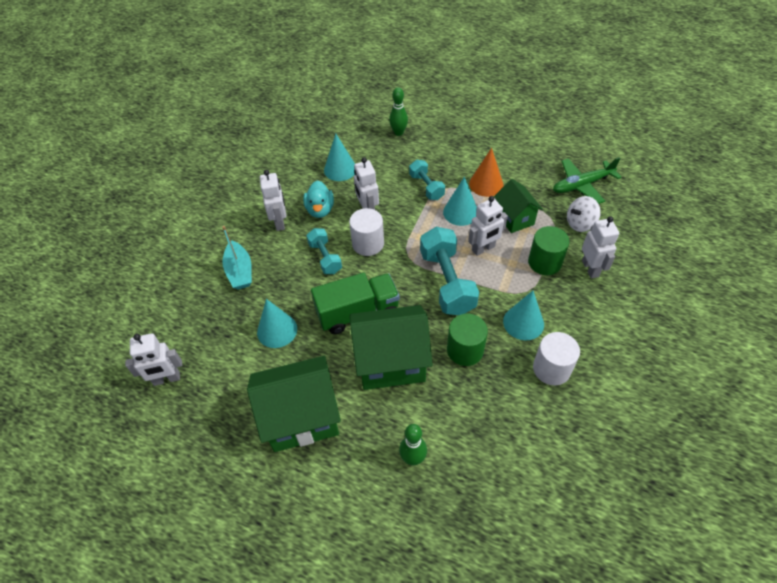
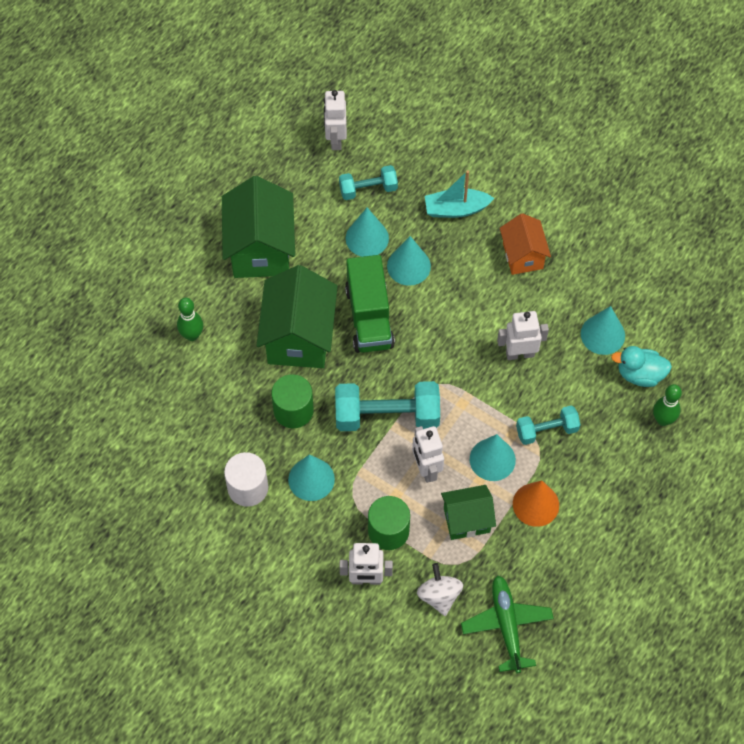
camera: 100 degrees right, 10 degrees up
white robot [260,170,286,231] -> orange house [500,213,551,275]
turquoise duck [303,180,334,218] -> turquoise duck moved to [611,346,672,387]
turquoise dumbbell [306,228,342,274] -> turquoise dumbbell moved to [339,165,398,200]
white cylinder [349,208,384,256] -> none
none -> turquoise cone [387,236,431,286]

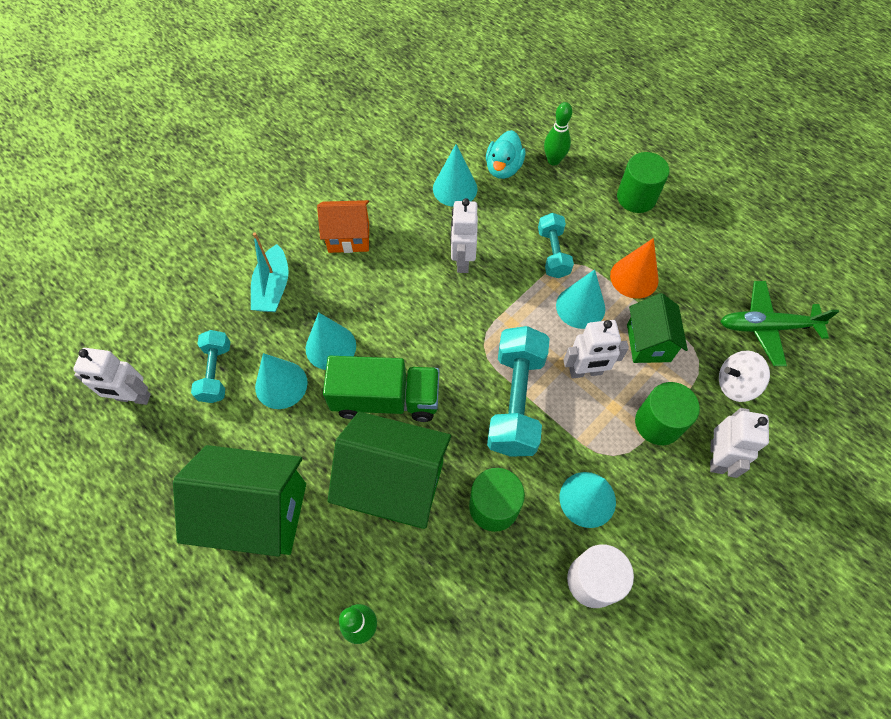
camera: 80 degrees left, 0 degrees up
none -> green cylinder [617,152,670,213]

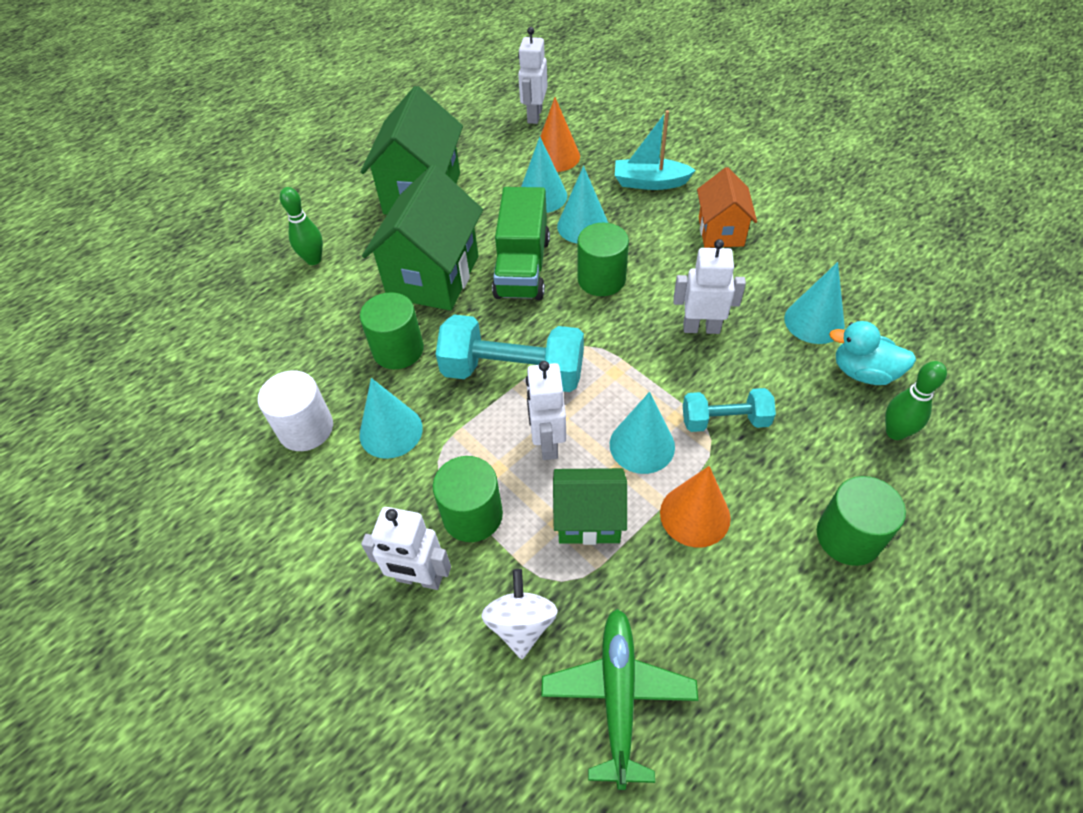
camera: 95 degrees right, 10 degrees down
turquoise dumbbell [191,330,230,403] -> orange cone [540,97,580,172]
none -> green cylinder [577,223,629,296]

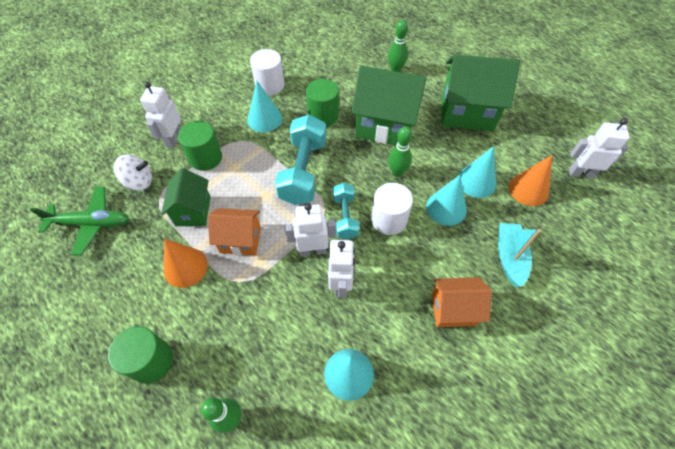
camera: 85 degrees right, 5 degrees up
green truck [492,187,550,300] -> green bowling pin [388,126,413,177]
white robot [526,361,566,460] -> white robot moved to [285,203,336,257]
green cylinder [577,223,629,296] -> white cylinder [371,183,413,235]
turquoise cone [610,392,675,474] -> orange house [208,208,261,255]
turquoise dumbbell [683,388,776,432] -> turquoise dumbbell moved to [333,183,359,240]
turquoise duck [829,321,916,385] -> none

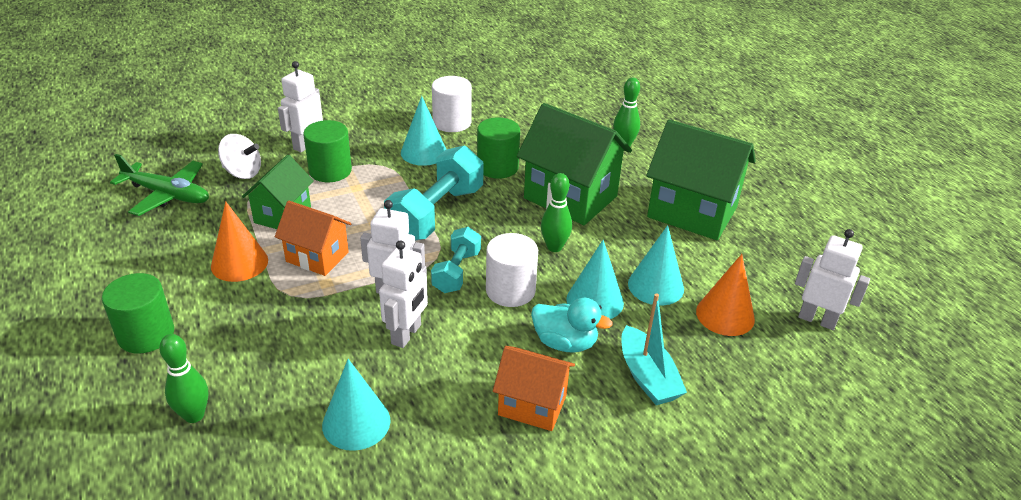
camera: 20 degrees right, 20 degrees down
turquoise boat [498,223,541,287] -> turquoise boat turned 135 degrees clockwise [621,293,687,405]
none -> turquoise duck [531,298,613,353]

